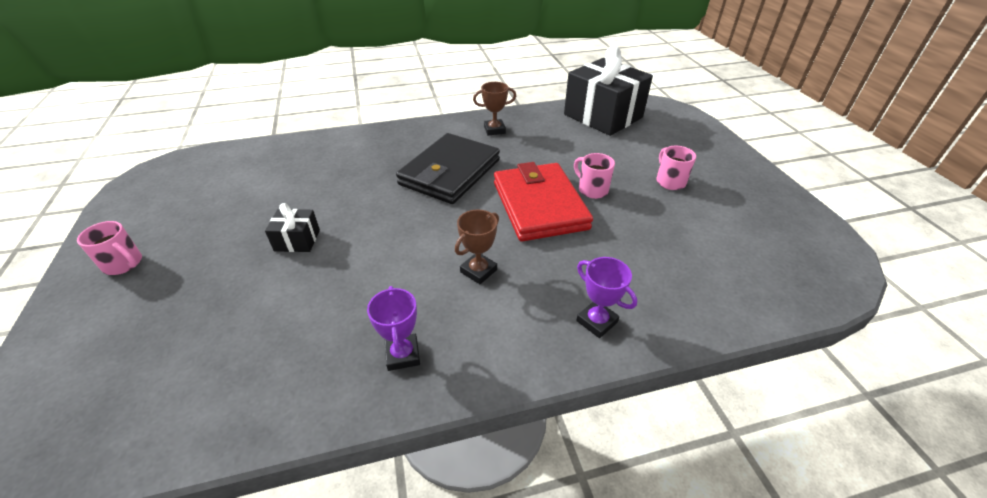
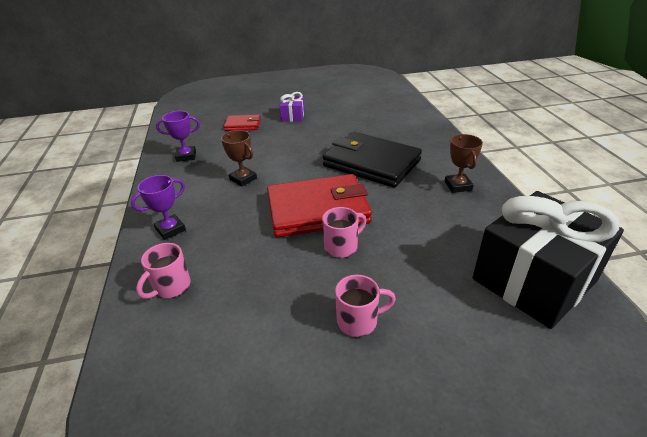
camera: 95 degrees right, 5 degrees down
pink mug [77,221,142,275] -> pink mug moved to [136,243,191,299]
black gift [265,203,320,252] -> purple gift [279,92,305,122]
none -> red wallet [224,115,261,131]

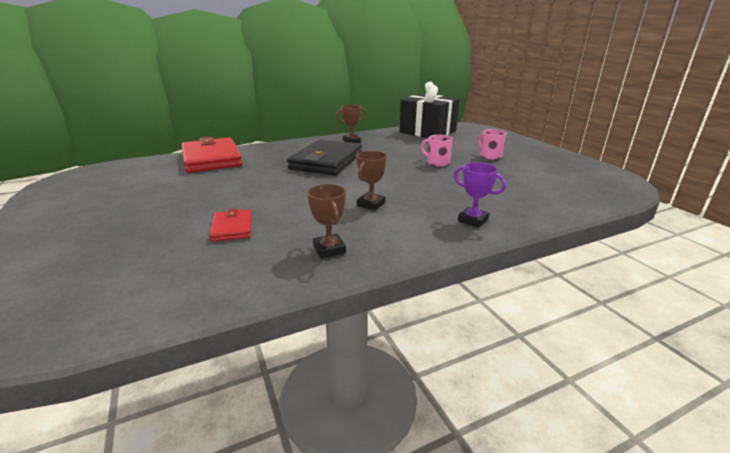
camera: 105 degrees left, 10 degrees down
pink mug [136,243,191,299] -> none
purple trophy [156,111,200,162] -> brown trophy [307,184,346,258]
red wallet [267,174,372,237] -> red wallet moved to [181,137,243,173]
purple gift [279,92,305,122] -> none

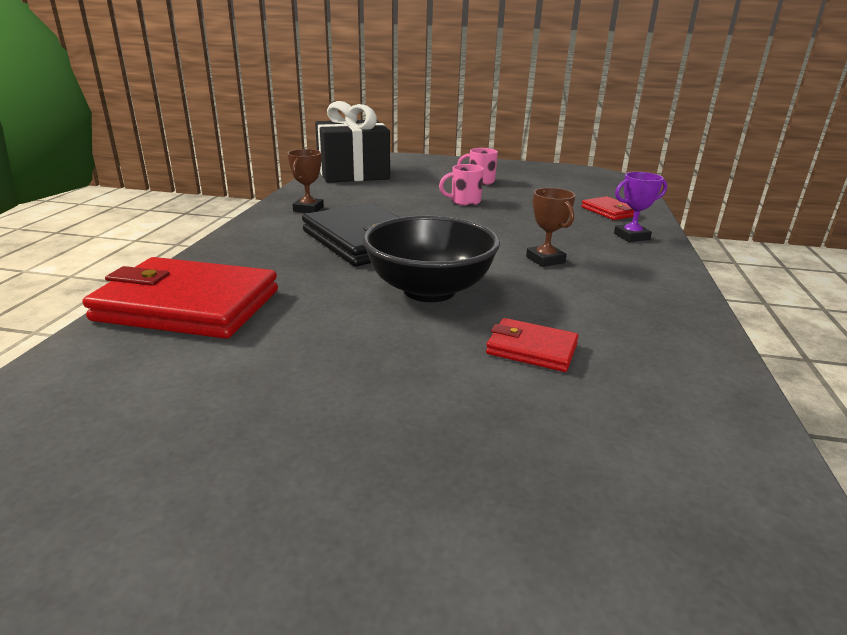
camera: 55 degrees left, 0 degrees up
brown trophy [307,184,346,258] -> none
none -> black bowl [362,215,500,302]
none -> red wallet [581,196,634,220]

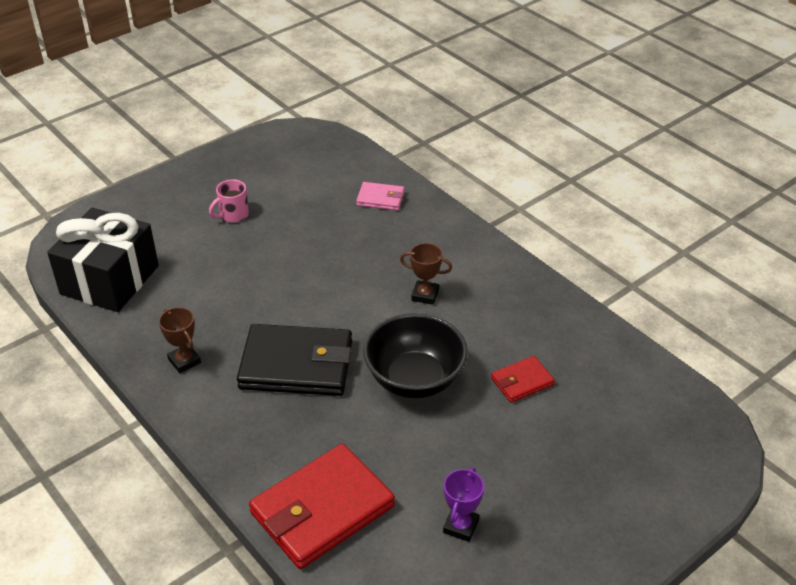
camera: 50 degrees left, 15 degrees up
pink mug [439,164,484,206] -> none
red wallet [581,196,634,220] -> pink wallet [356,182,405,211]
purple trophy [614,172,667,242] -> purple trophy moved to [443,467,484,542]

